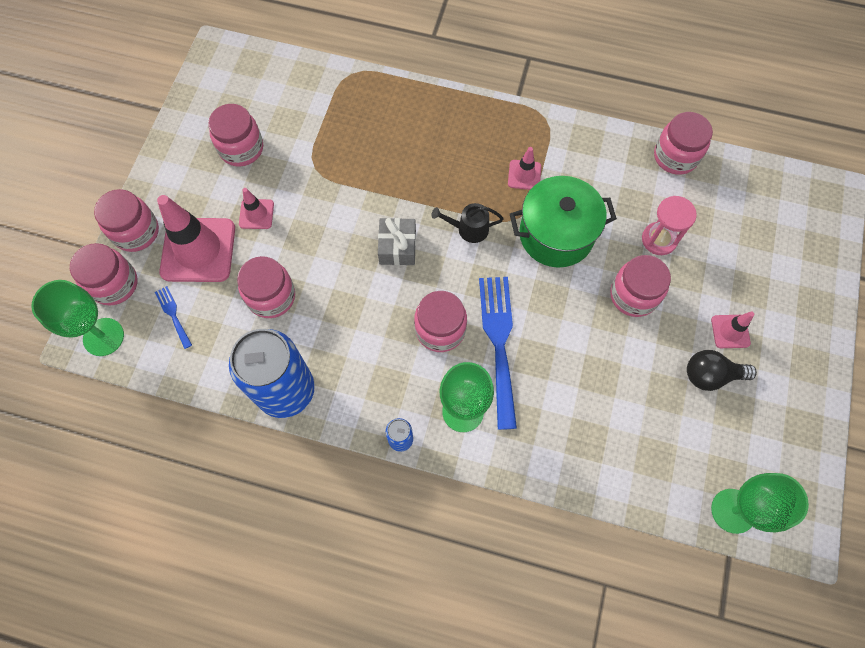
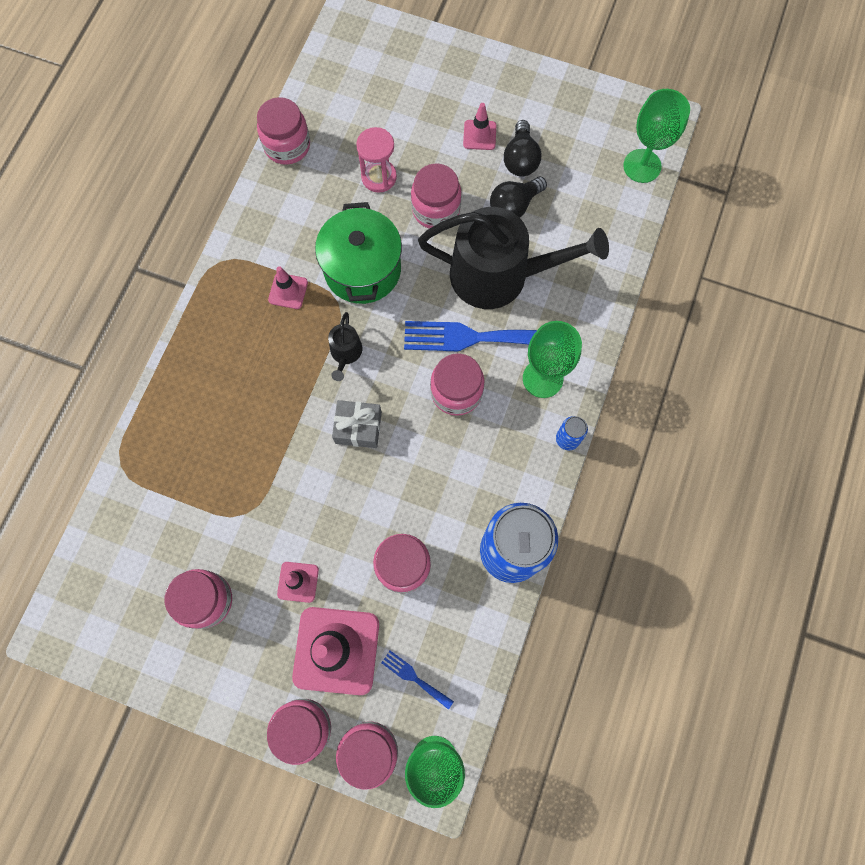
camera: 85 degrees left, 5 degrees up
blue fork [155,286,192,349] -> blue fork turned 60 degrees clockwise [381,651,454,710]
none -> black watering can [418,207,609,309]
none -> black light bulb [490,176,547,218]

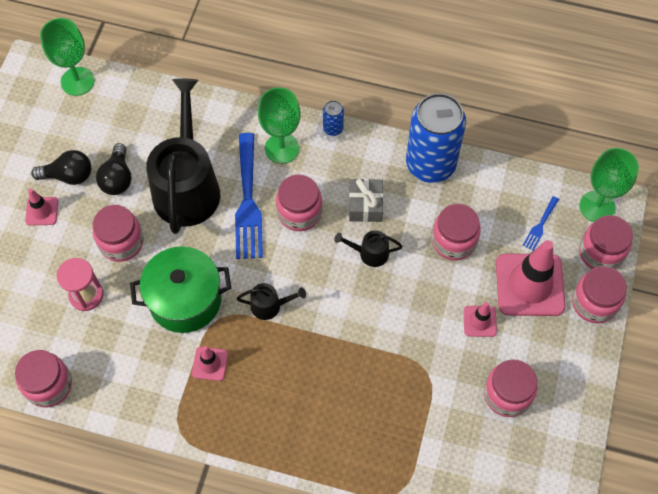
camera: 95 degrees left, 10 degrees down
grey gift [332,400,382,448] -> grey gift moved to [349,179,383,222]
black light bulb [490,176,547,218] -> black light bulb turned 45 degrees clockwise [96,143,131,195]
none -> black watering can [334,230,402,267]

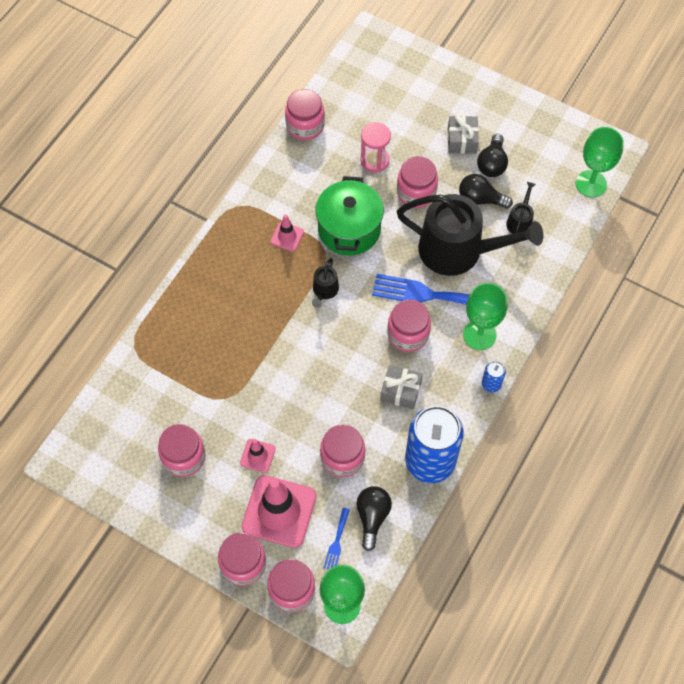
camera: 105 degrees right, 0 degrees up
pink traffic cone [25,189,58,226] -> grey gift [448,115,479,154]
black watering can [334,230,402,267] -> black watering can moved to [506,182,536,234]
blue fork [523,196,559,251] -> blue fork turned 120 degrees counterclockwise [323,508,350,569]
none -> black light bulb [356,486,392,551]

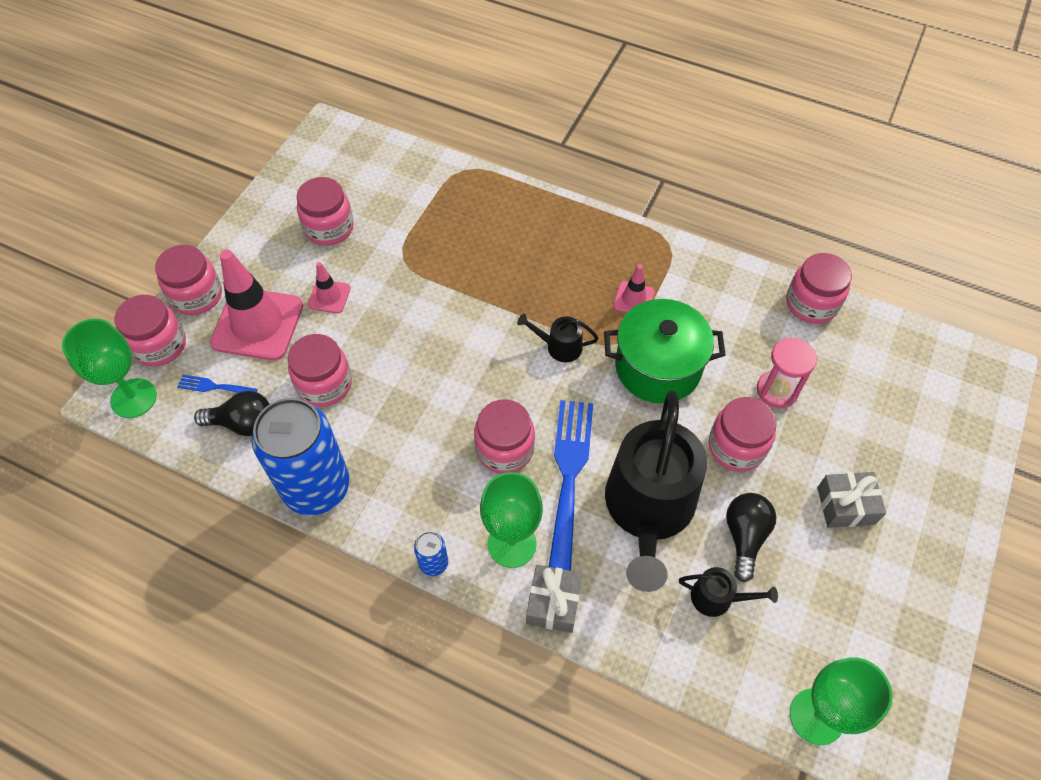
camera: 85 degrees right, 5 degrees down
grey gift [380,365,423,409] -> grey gift moved to [526,565,582,633]
black light bulb [477,134,508,177] -> none

